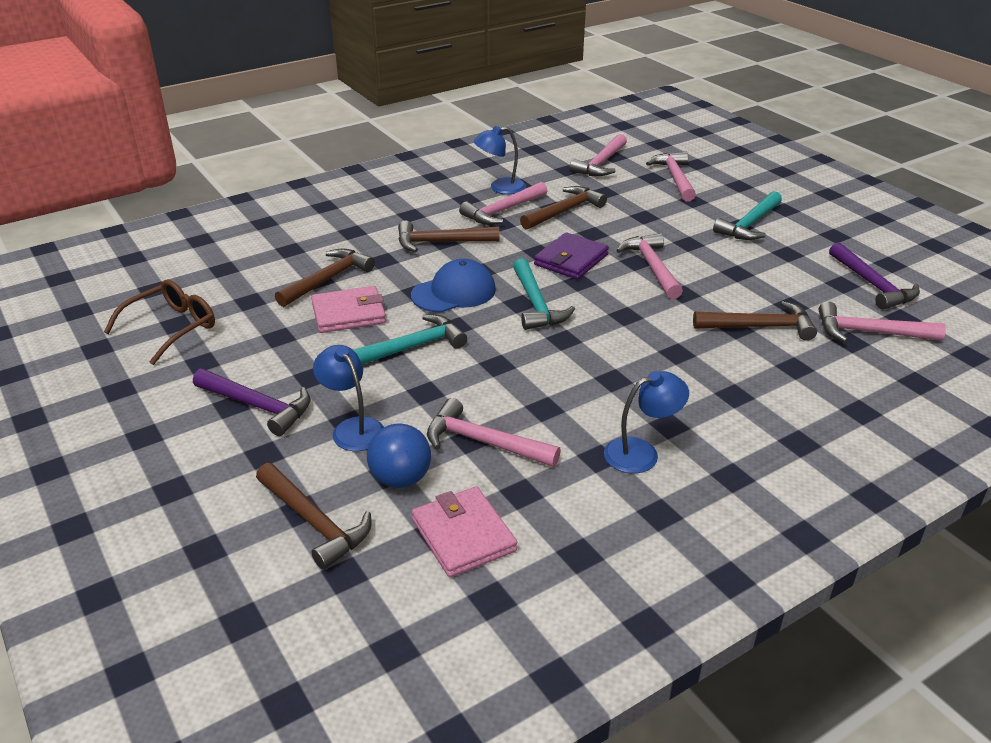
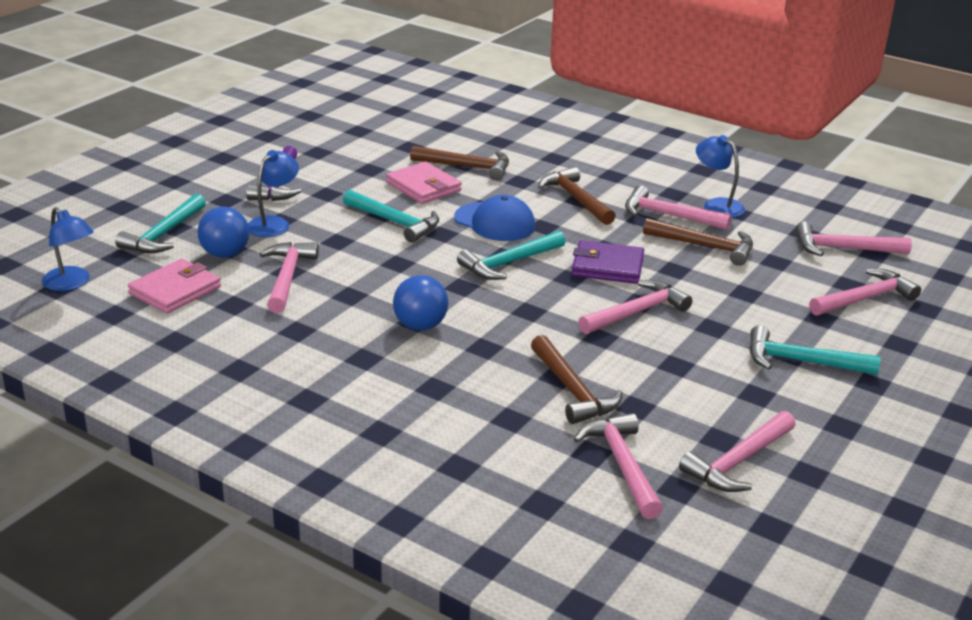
camera: 65 degrees right, 5 degrees down
brown glasses [104,280,215,365] -> none
brown hammer [256,463,371,570] -> turquoise hammer [115,194,206,253]
blue lamp [604,371,689,473] -> blue lamp moved to [42,207,94,291]
purple hammer [829,242,920,310] -> pink hammer [679,411,796,492]
none -> blue ball [393,275,448,331]

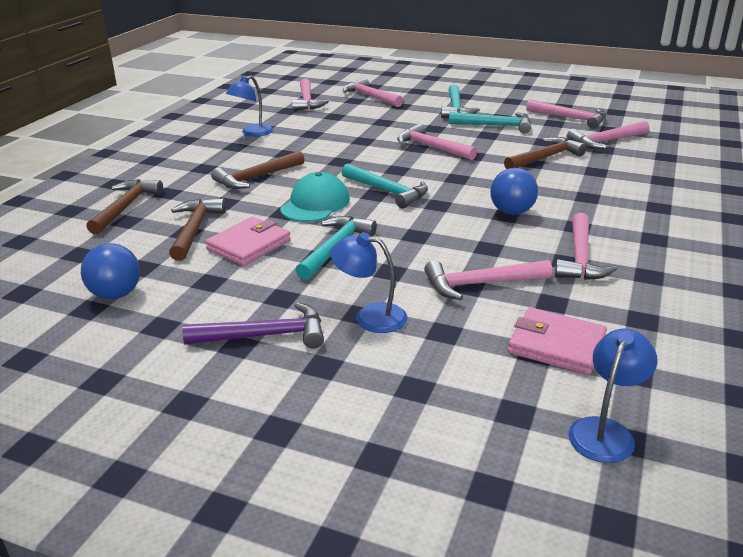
camera: 100 degrees left, 0 degrees up
turquoise hammer [115,194,206,253] -> turquoise hammer moved to [449,112,531,133]
blue ball [197,207,250,258] -> blue ball moved to [81,243,140,299]
blue cap [454,195,535,241] -> turquoise cap [280,172,350,222]
purple wallet [572,240,644,284] -> none
pink hammer [625,185,731,230] -> pink hammer moved to [555,213,618,280]
brown hammer [643,218,753,266] -> brown hammer moved to [86,179,163,235]

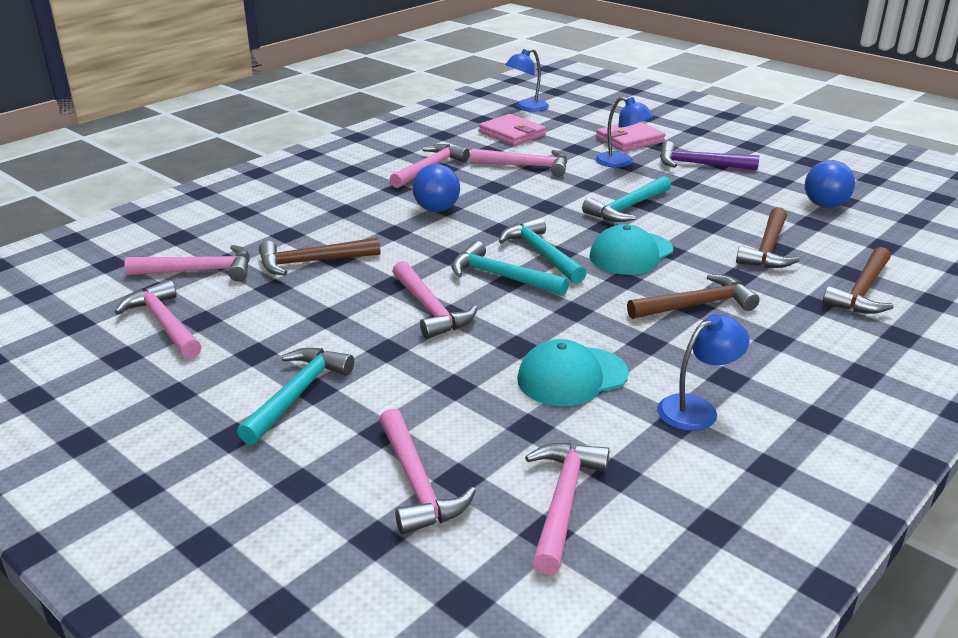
camera: 160 degrees left, 0 degrees up
pink wallet [205,217,291,266] -> pink wallet moved to [596,122,665,152]
turquoise hammer [449,112,531,133] -> turquoise hammer moved to [451,241,569,296]
none -> turquoise cap [517,339,629,406]

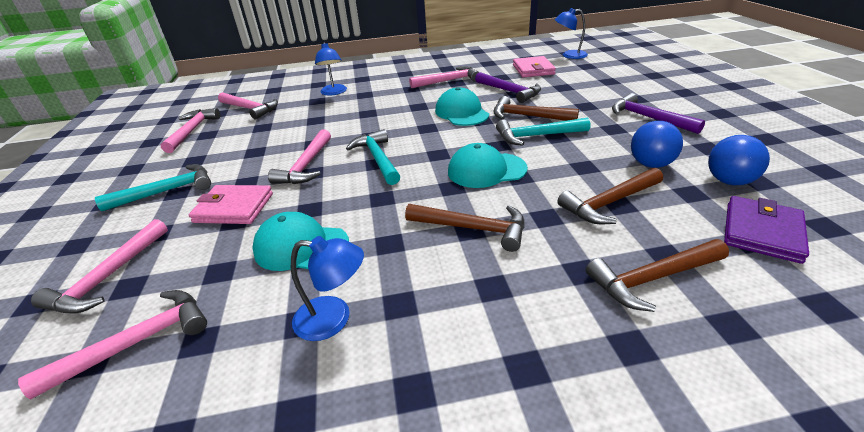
camera: 40 degrees right, 5 degrees up
brown hammer [259,237,380,275] -> brown hammer moved to [493,96,579,121]
blue ball [412,164,460,212] -> blue ball moved to [631,121,683,168]
pink hammer [470,149,568,177] -> purple hammer [475,72,541,103]
turquoise hammer [499,217,587,284] -> none
blue lamp [595,97,654,167] -> blue lamp moved to [315,42,347,95]
pink wallet [596,122,665,152] -> pink wallet moved to [189,185,273,224]
none -> turquoise cap [435,87,489,126]
none -> purple wallet [724,196,809,264]

